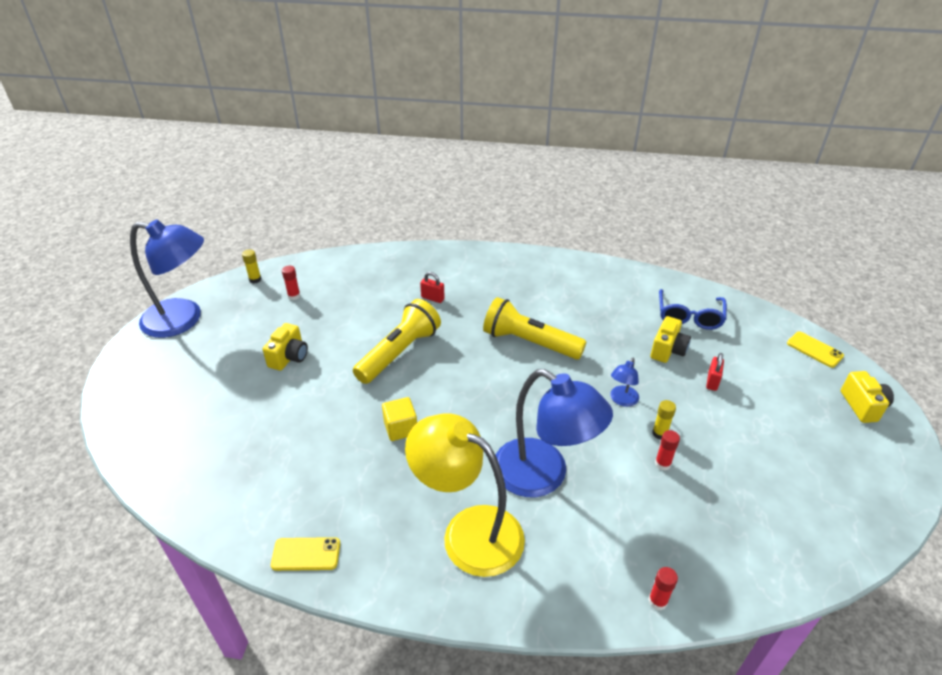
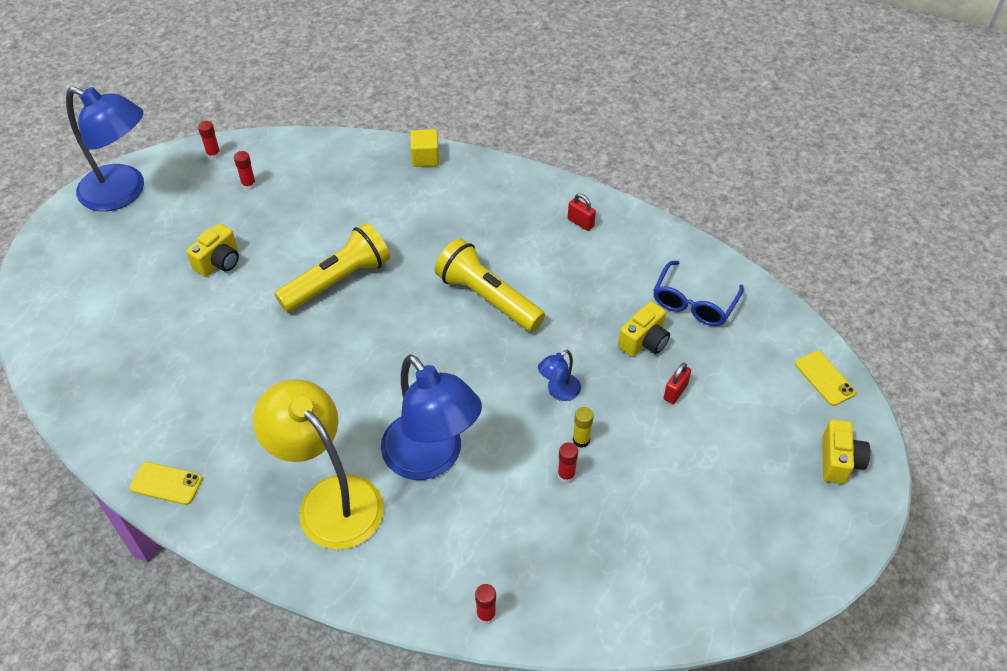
camera: 15 degrees right, 10 degrees up
yellow glue stick [242,249,261,283] -> red glue stick [198,121,221,160]
yellow cube [382,397,417,441] -> yellow cube moved to [410,129,439,167]
red padlock [420,272,445,303] -> red padlock moved to [568,194,596,231]

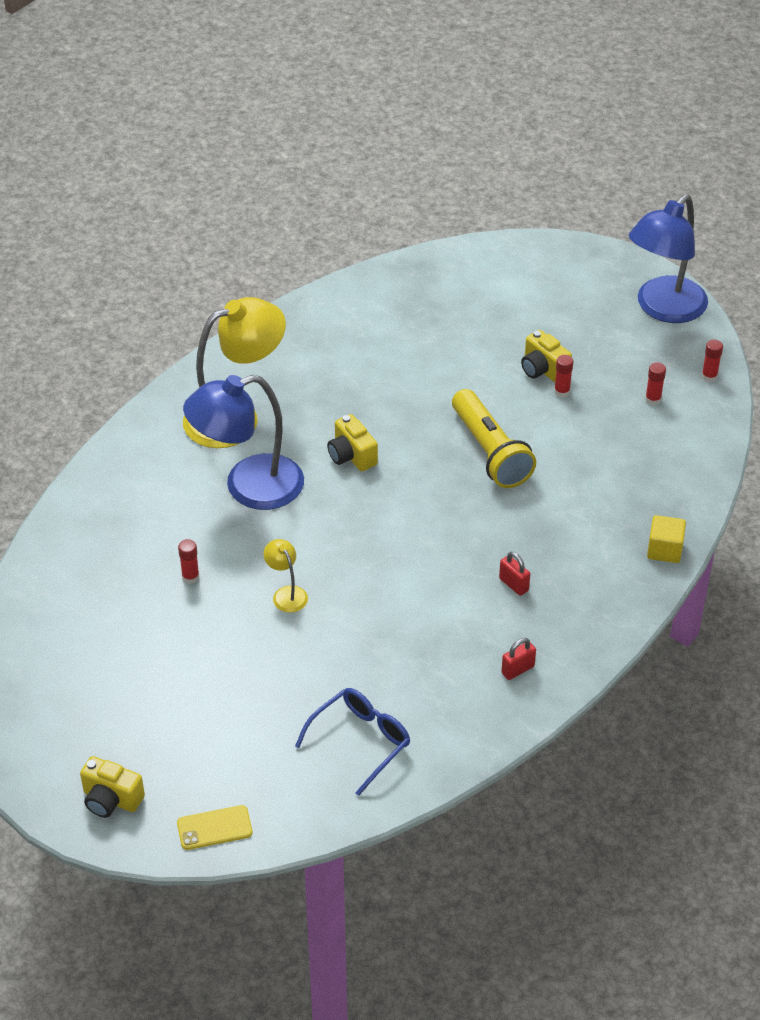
camera: 105 degrees right, 5 degrees down
yellow phone [130,462,202,505] -> none
yellow flashlight [435,238,545,332] -> none
red glue stick [475,584,496,625] -> red glue stick moved to [554,355,573,398]
blue lamp [538,350,581,401] -> yellow lamp [264,539,308,613]
yellow glue stick [573,407,594,448] -> none
yellow camera [618,301,670,357] -> yellow camera moved to [327,414,378,471]
blue glasses [653,261,744,326] -> blue glasses turned 90 degrees clockwise [295,688,410,796]
red padlock [664,363,691,404] -> red padlock moved to [499,552,530,596]

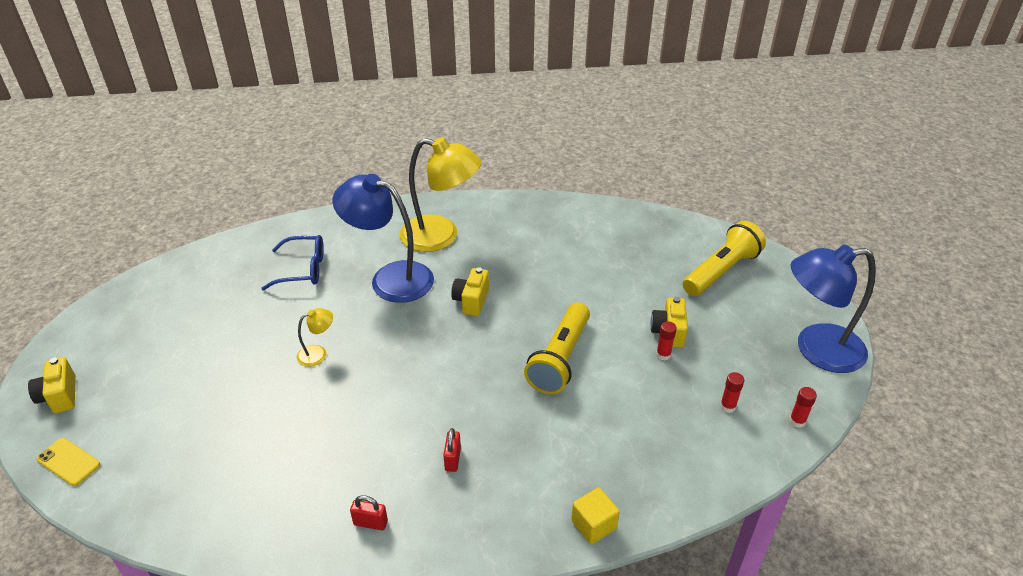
camera: 45 degrees right, 5 degrees down
red glue stick [178,539,199,584] -> none
yellow lamp [264,539,308,613] -> yellow lamp turned 45 degrees clockwise [297,308,333,367]
blue glasses [295,688,410,796] -> blue glasses moved to [261,235,324,291]
none -> yellow flashlight [683,221,766,296]

